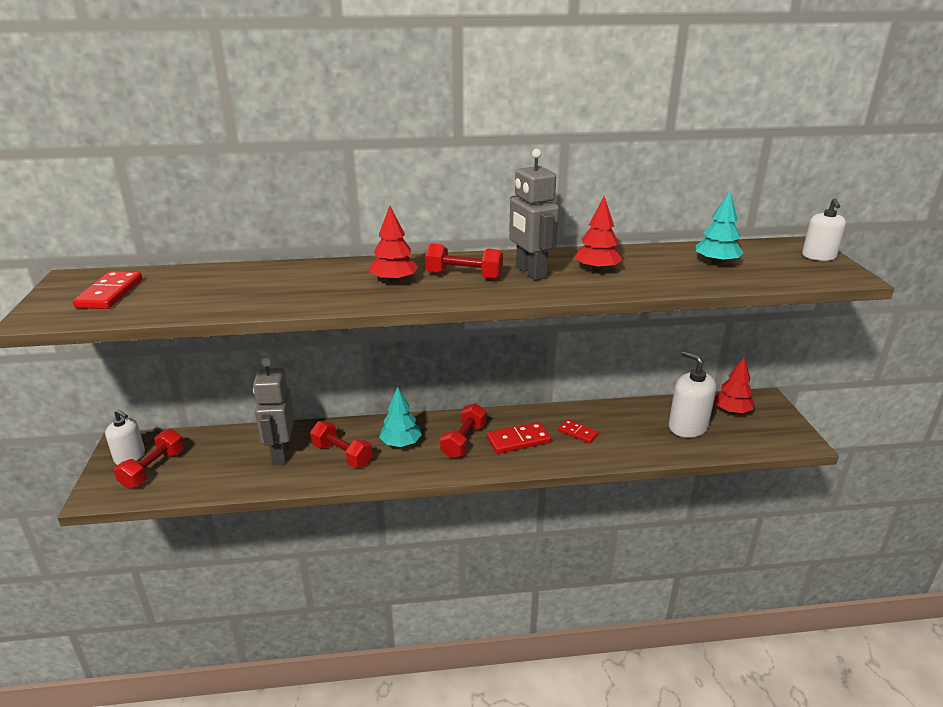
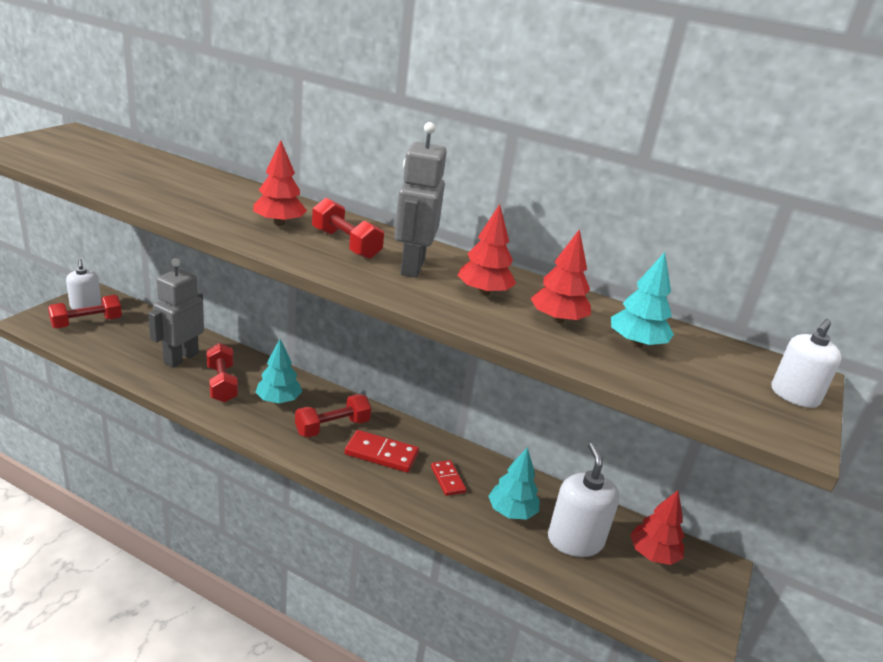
camera: 30 degrees right, 0 degrees up
red domino [73,271,142,309] -> none
none -> turquoise tree [489,447,539,520]
none -> red tree [530,229,591,324]

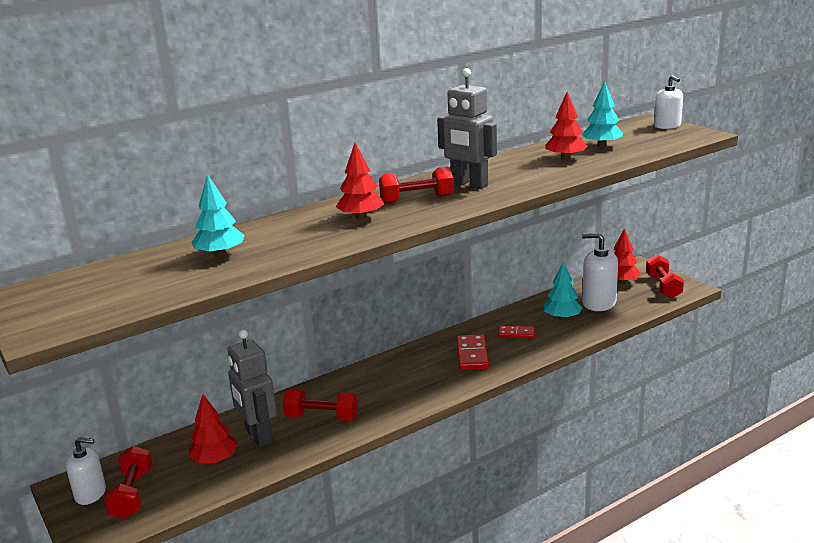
camera: 55 degrees left, 5 degrees down
turquoise tree [256,339,302,403] -> turquoise tree moved to [192,174,245,257]
red dumbbell [295,394,371,438] -> red dumbbell moved to [646,255,684,298]
red domino [344,430,419,473] -> red domino turned 45 degrees counterclockwise [456,334,489,370]
red tree [457,204,516,296] -> red tree moved to [188,394,238,464]

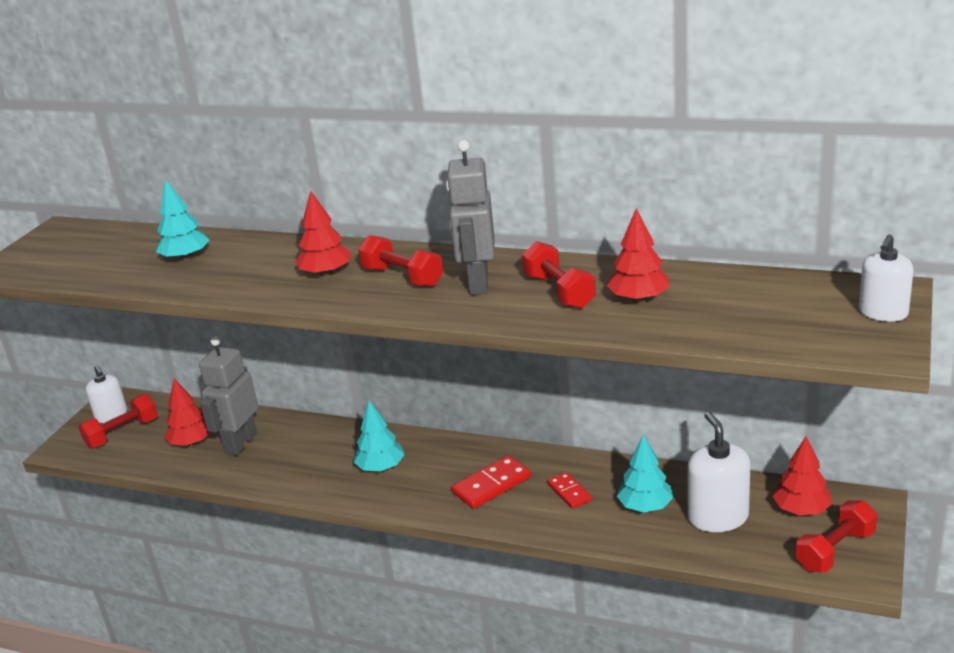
camera: 55 degrees right, 5 degrees up
red dumbbell [283,389,358,421] -> red dumbbell moved to [522,241,596,309]
turquoise tree [581,81,623,148] -> turquoise tree moved to [354,400,405,471]

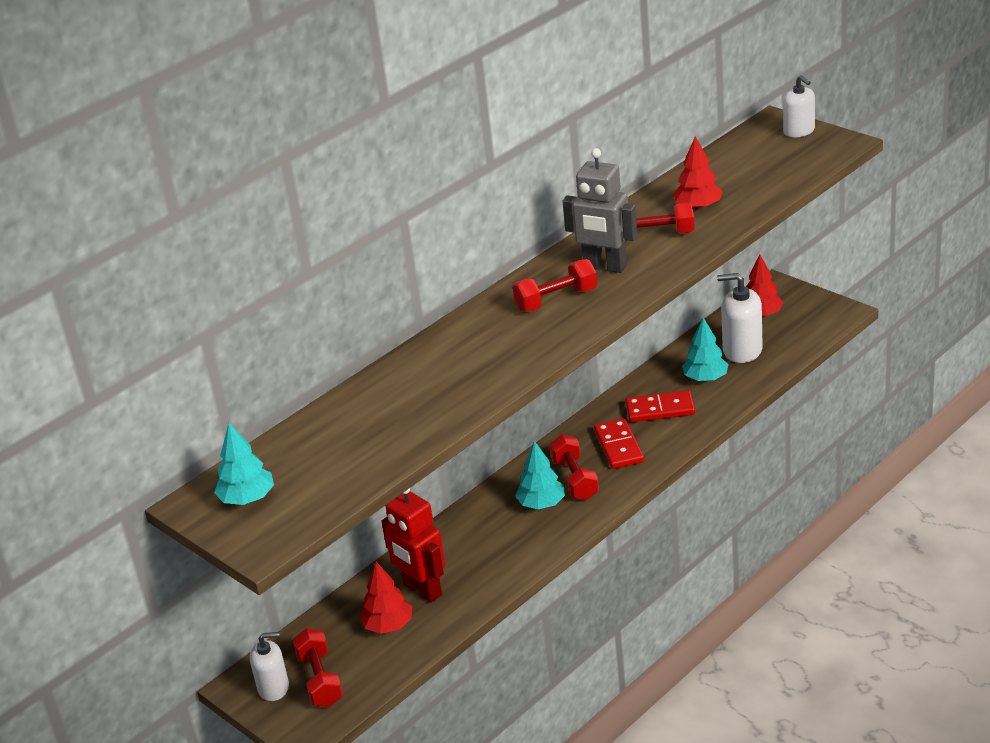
camera: 65 degrees left, 5 degrees up
turquoise tree [156,180,209,261] -> turquoise tree moved to [214,423,274,505]
grey robot [199,337,258,456] -> red robot [381,488,445,603]
red tree [295,191,352,277] -> none
red domino [547,472,592,509] -> red domino [625,390,695,422], size x1.57
red dumbbell [796,500,877,573] -> red dumbbell moved to [550,435,599,500]

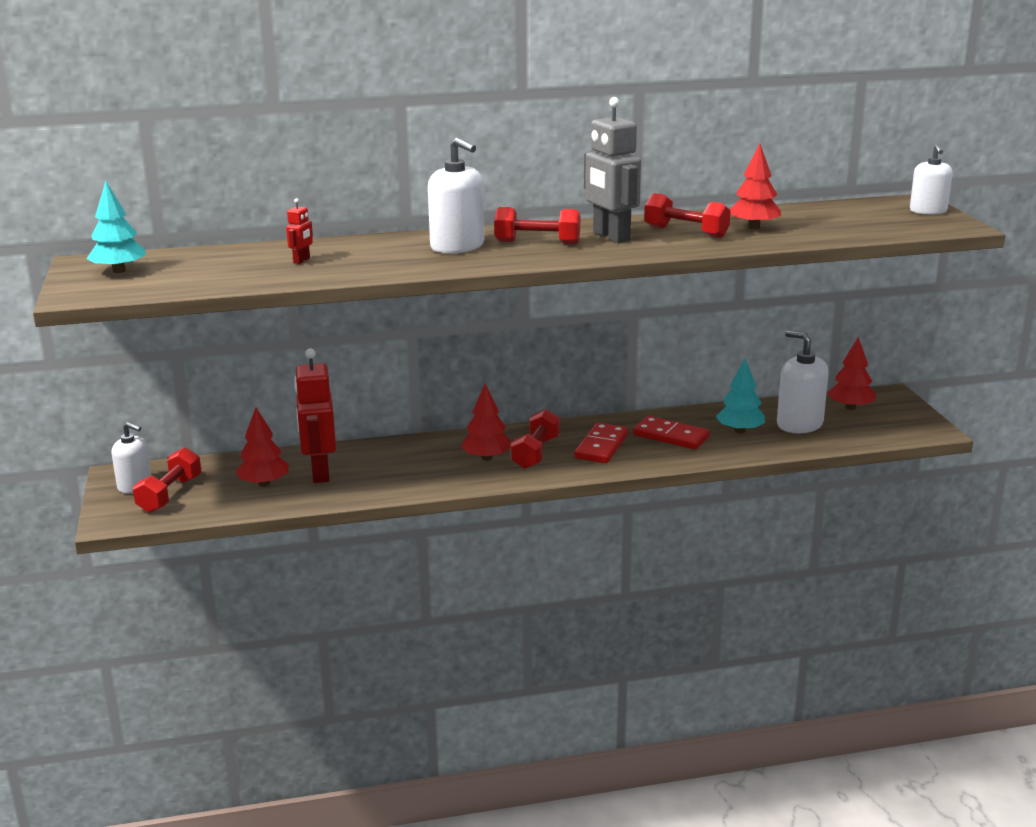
camera: 30 degrees right, 10 degrees down
turquoise tree [515,441,565,509] -> red tree [461,384,511,461]
none -> red robot [286,198,313,264]
none -> white soap dispenser [428,138,484,254]

